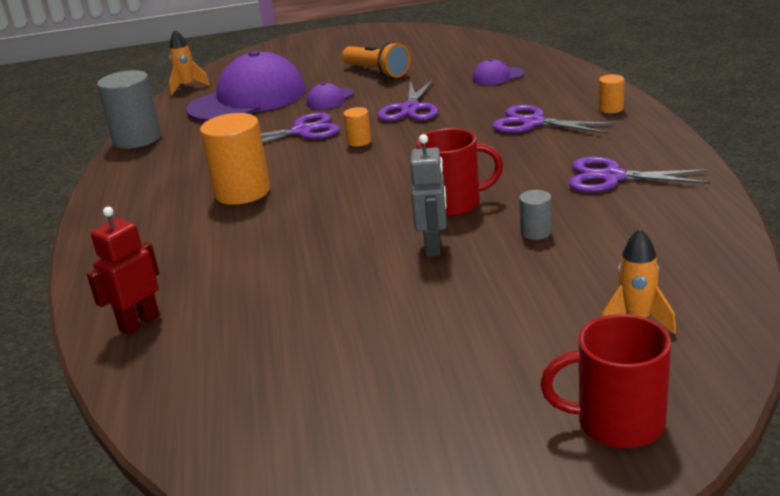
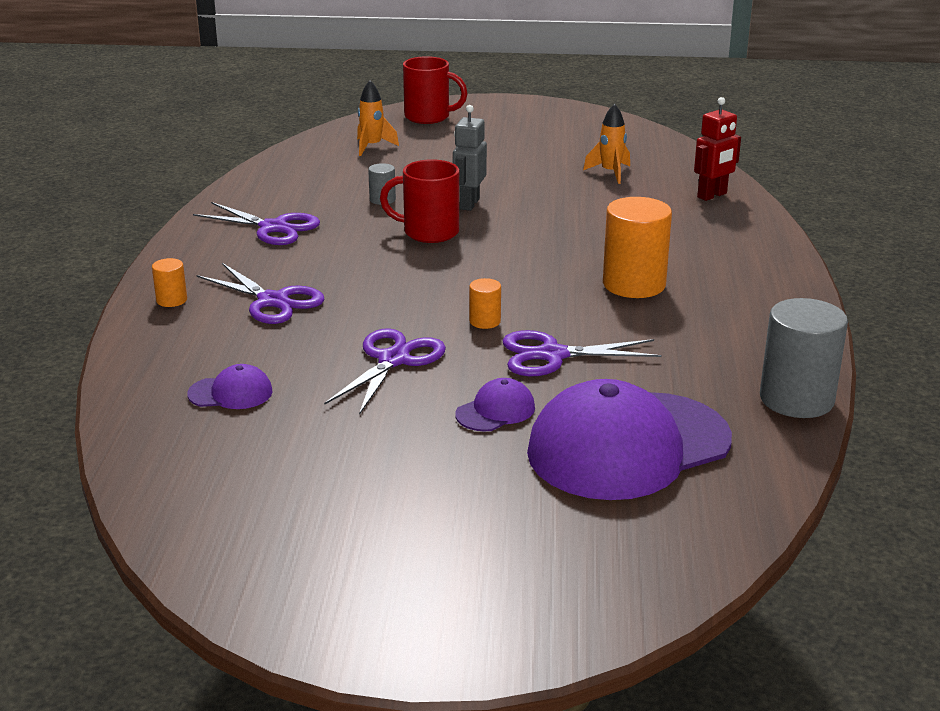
camera: 170 degrees left, 0 degrees up
orange rocket [169,30,210,95] -> orange rocket moved to [583,104,630,184]
orange flashlight [342,41,410,78] -> none

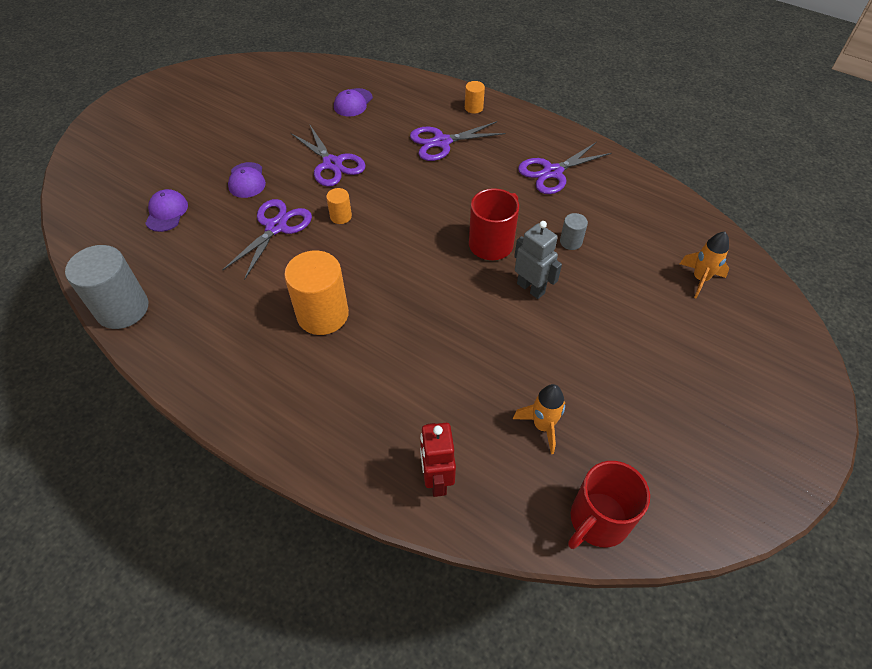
camera: 120 degrees right, 25 degrees up
red mug [403,56,468,124] -> red mug moved to [568,461,650,549]
purple cap [527,379,732,500] -> purple cap [145,189,188,232], size x0.42

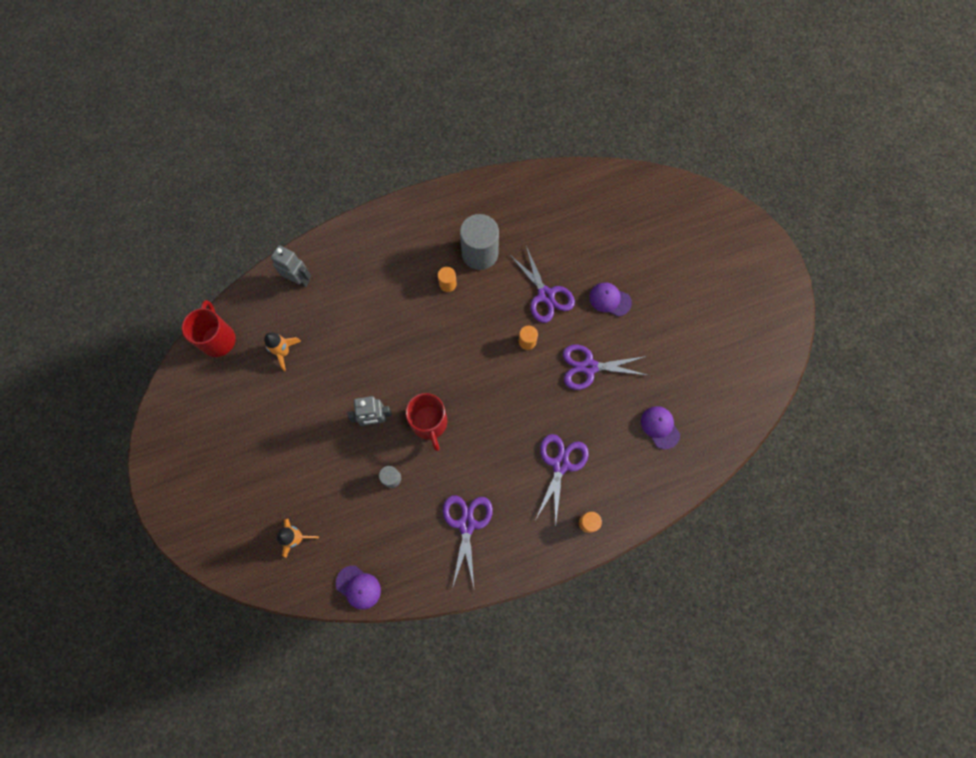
camera: 125 degrees right, 20 degrees up
grey cylinder [65,245,148,329] -> grey cylinder moved to [460,214,499,270]
purple cap [145,189,188,232] -> purple cap moved to [336,565,381,610]
orange cylinder [284,250,349,335] -> orange cylinder [438,267,457,292], size x0.47
red robot [420,423,456,497] -> grey robot [271,245,311,288]

